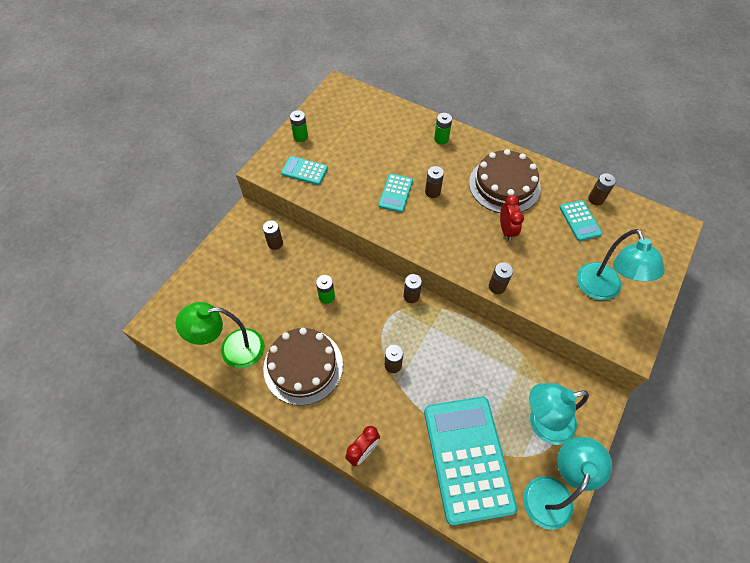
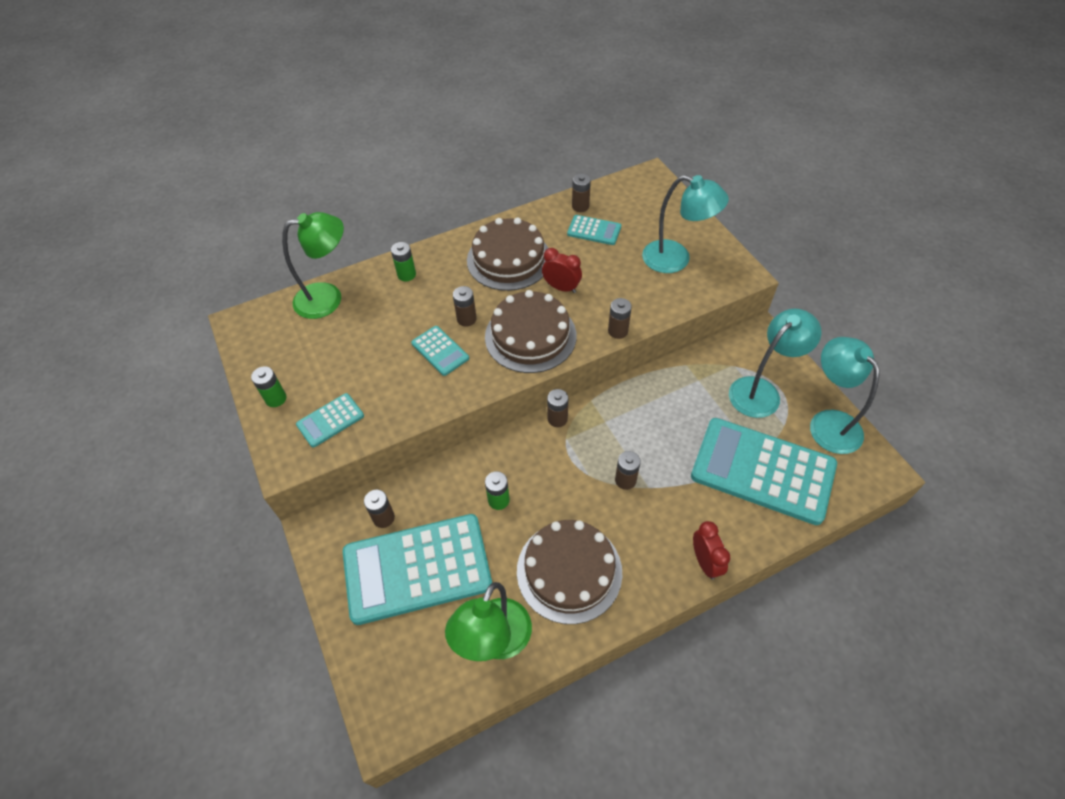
camera: 55 degrees left, 5 degrees down
turquoise lamp [529,383,589,445] -> turquoise lamp turned 150 degrees counterclockwise [729,309,822,418]
none -> green lamp [282,212,344,319]
none -> turquoise calculator [343,514,492,625]
none -> brown cake [485,290,576,373]

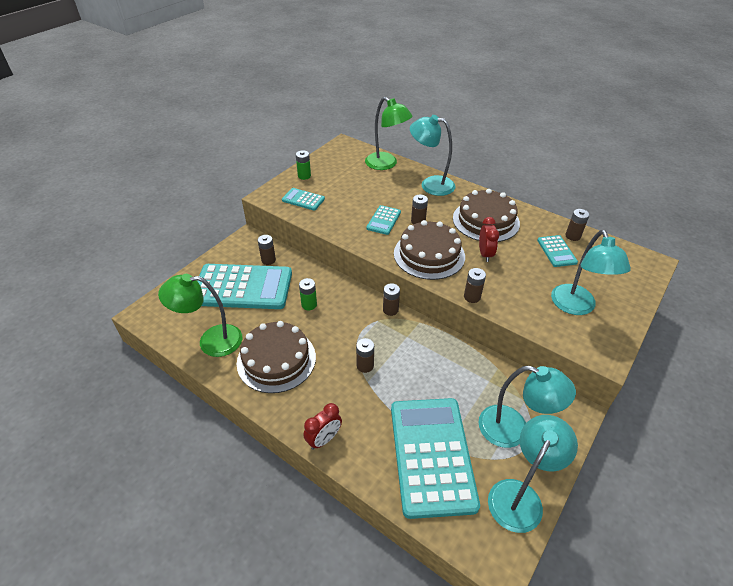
camera: 60 degrees right, 10 degrees down
turquoise calculator [343,514,492,625] -> turquoise calculator turned 135 degrees clockwise [197,264,292,309]
green battery [391,242,416,281] -> turquoise lamp [410,115,456,196]

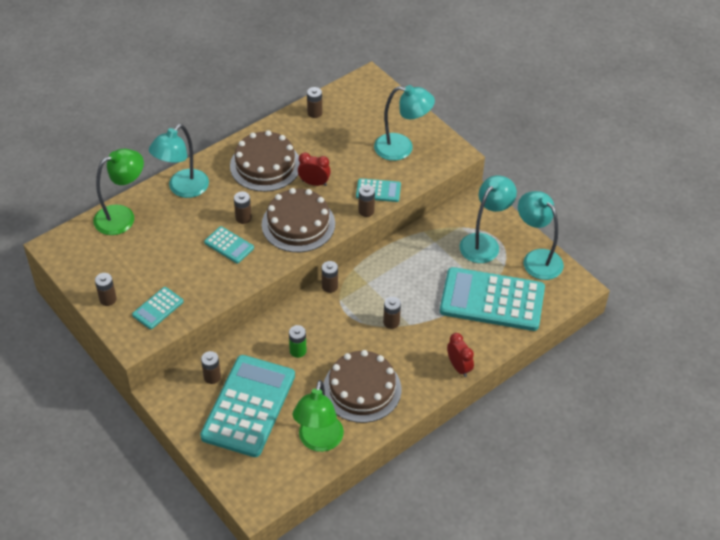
camera: 75 degrees left, 5 degrees up
green battery [296,150,311,180] -> brown battery [95,273,117,306]
turquoise calculator [537,235,578,267] -> turquoise calculator moved to [356,178,401,202]

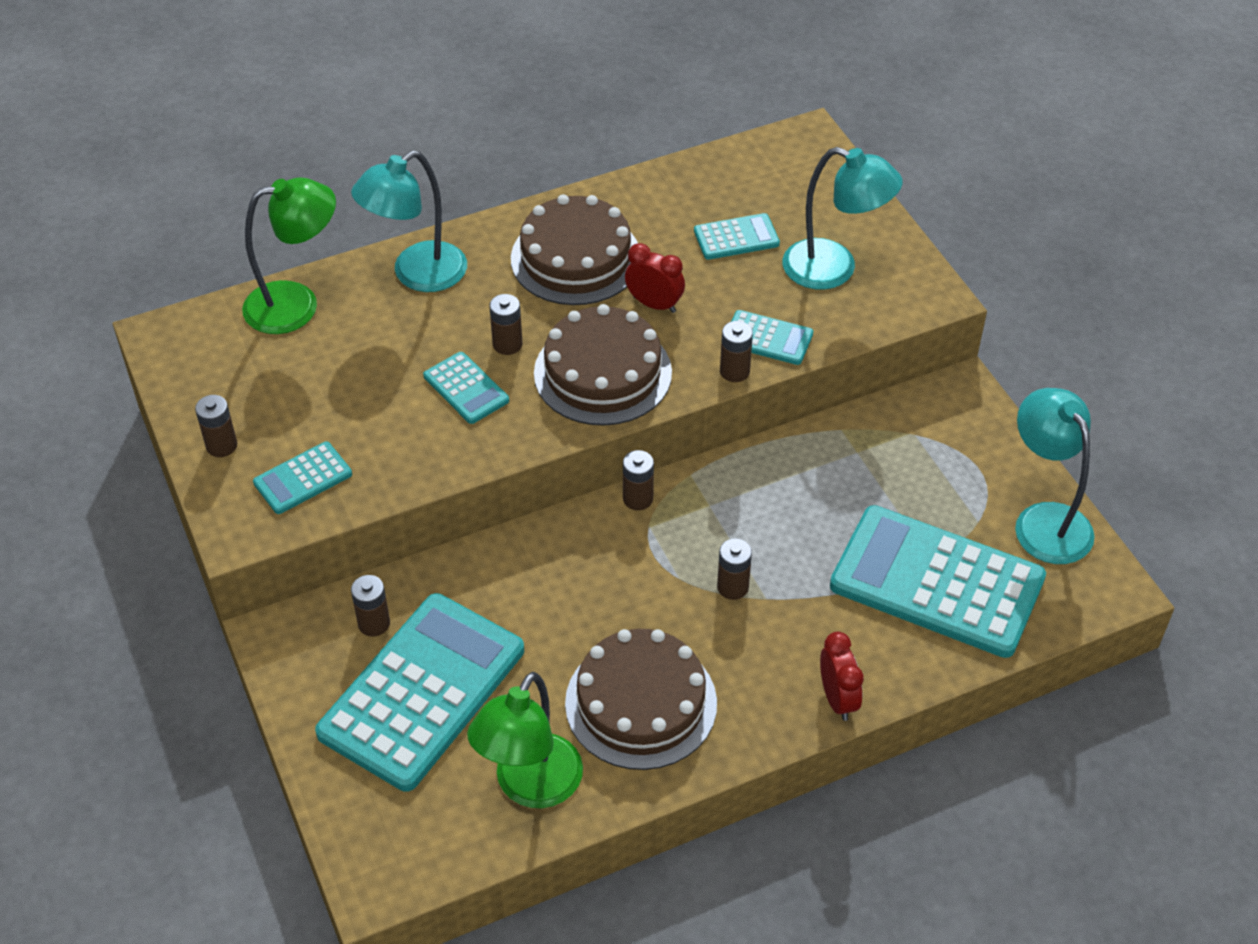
camera: 15 degrees right, 0 degrees up
green battery [289,325,307,358] -> none
brown battery [307,87,322,118] -> none
turquoise lamp [460,175,517,263] -> none
none -> turquoise calculator [694,213,780,260]

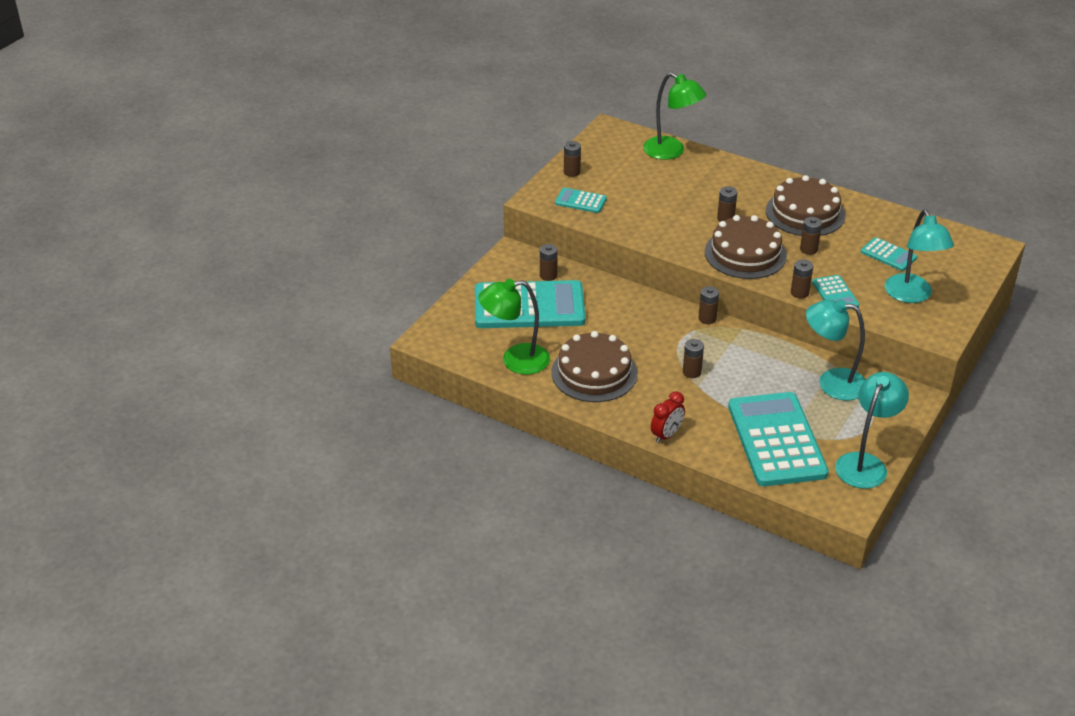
camera: 55 degrees right, 10 degrees down
turquoise lamp [351,150,467,292] -> turquoise lamp moved to [806,299,866,401]
turquoise calculator [423,352,509,424] -> none
red clock [625,243,685,313] -> brown battery [800,217,822,255]

